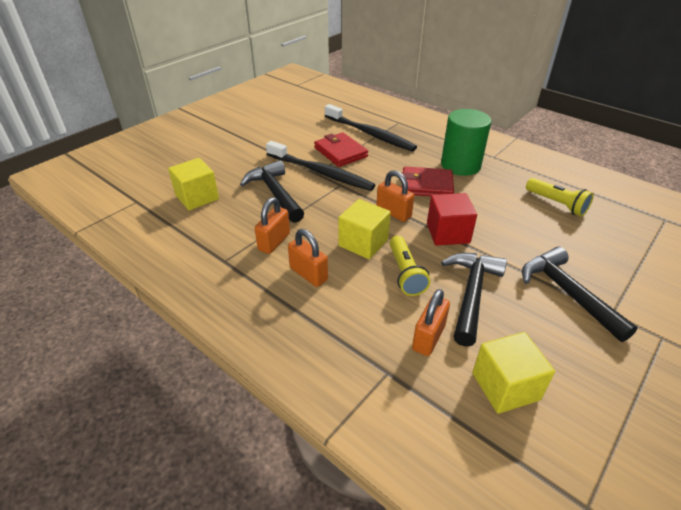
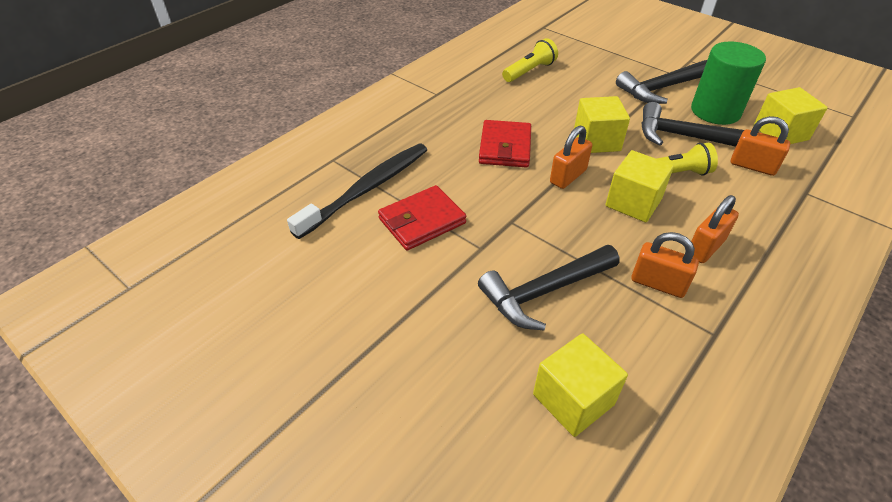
camera: 90 degrees left, 5 degrees up
black toothbrush [266,141,375,191] -> none
red cube [427,193,477,246] -> yellow cube [574,96,630,153]
green cylinder [441,109,491,176] -> green cylinder moved to [691,41,766,125]

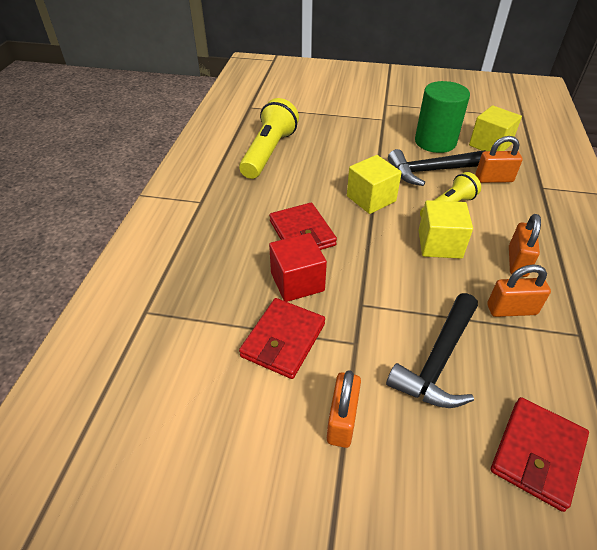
camera: 30 degrees left, 0 degrees up
black toothbrush [287,143,427,239] -> none
yellow flashlight [502,38,558,82] -> yellow flashlight [239,98,299,179], size x1.57
yellow cube [533,333,628,437] -> red wallet [491,397,589,512]
orange padlock [550,125,592,189] -> orange padlock moved to [327,370,361,448]
black hammer [616,60,707,104] -> none
none -> red cube [269,233,327,302]

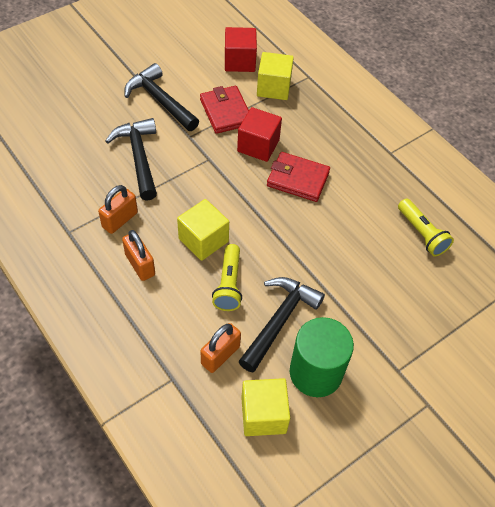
camera: 130 degrees right, 10 degrees up
yellow flashlight [239,98,299,179] -> yellow flashlight [398,198,454,256], size x0.64
orange padlock [327,370,361,448] -> black hammer [124,63,199,131]
yellow cube [347,155,402,214] -> yellow cube moved to [257,52,294,100]
red wallet [491,397,589,512] -> none
none -> red cube [225,27,257,72]

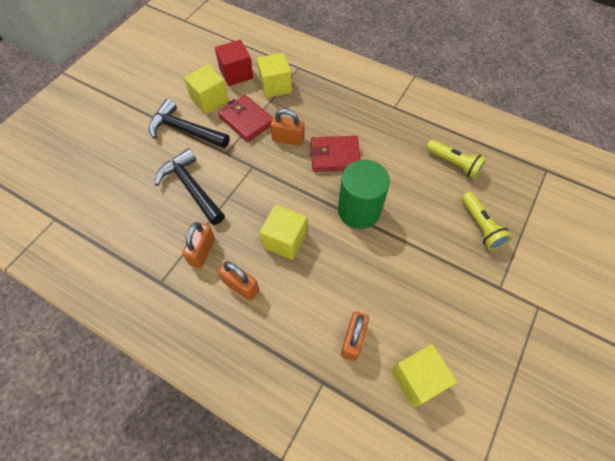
camera: 20 degrees left, 5 degrees up
yellow flashlight [212,244,242,311] -> yellow flashlight moved to [461,192,512,250]
red cube [237,107,282,162] -> orange padlock [270,109,304,146]
black hammer [238,277,325,373] -> none
green cylinder [290,317,354,397] -> green cylinder moved to [338,160,390,229]
none -> yellow cube [184,65,229,114]

